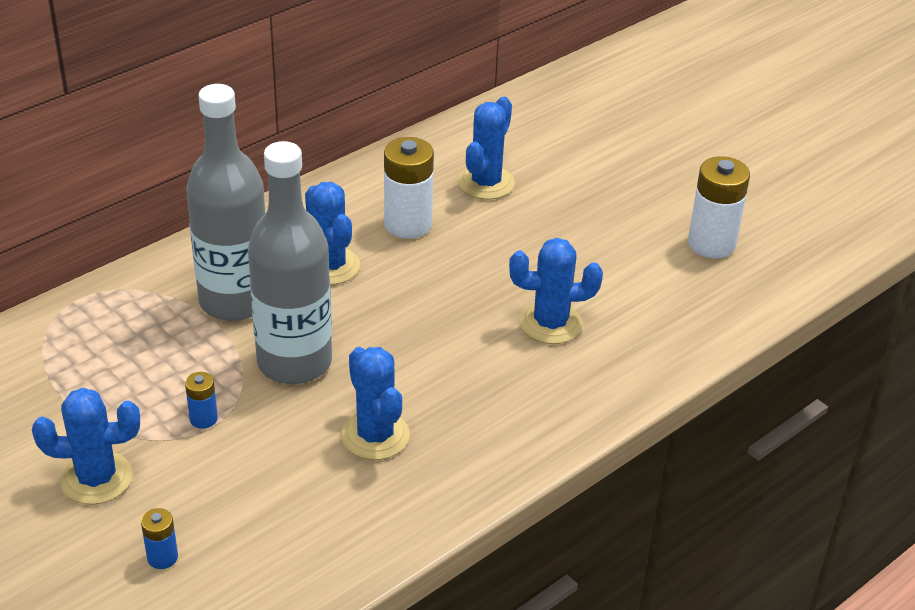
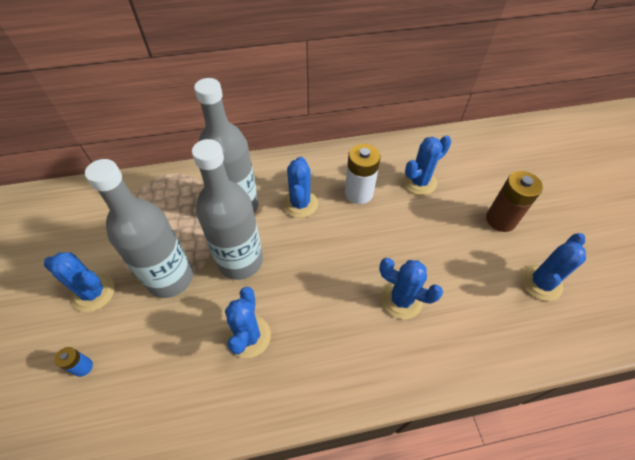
camera: 30 degrees right, 15 degrees up
blue battery [185,372,218,429] -> grey bottle [85,159,193,298]
white battery [688,156,750,259] -> blue cactus [521,233,586,301]
none -> brown battery [486,171,543,232]

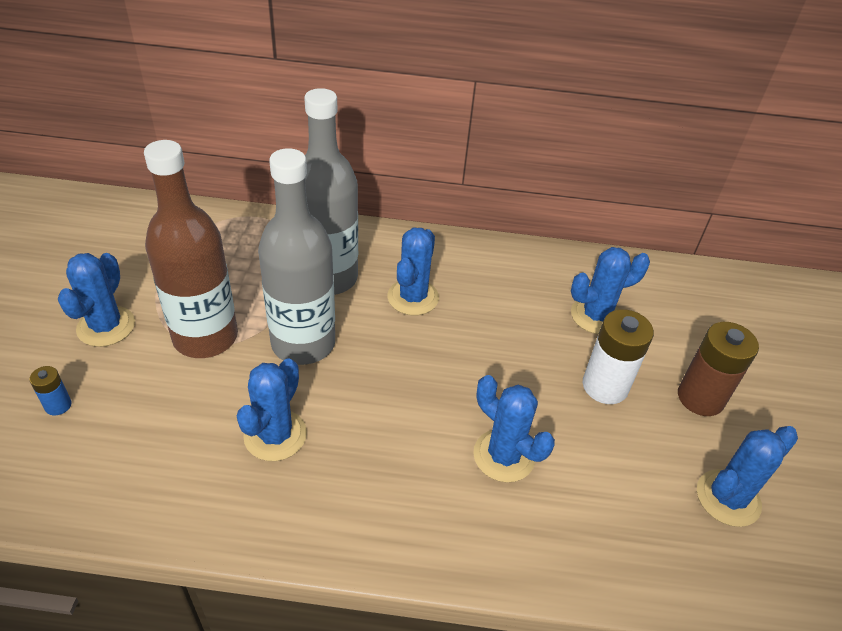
camera: 15 degrees right, 10 degrees down
blue cactus [44,252,115,312] -> blue cactus turned 60 degrees clockwise [58,253,135,347]
grey bottle [85,159,193,298] -> brown bottle [144,140,238,358]
white battery [345,144,381,204] -> white battery moved to [583,309,654,404]

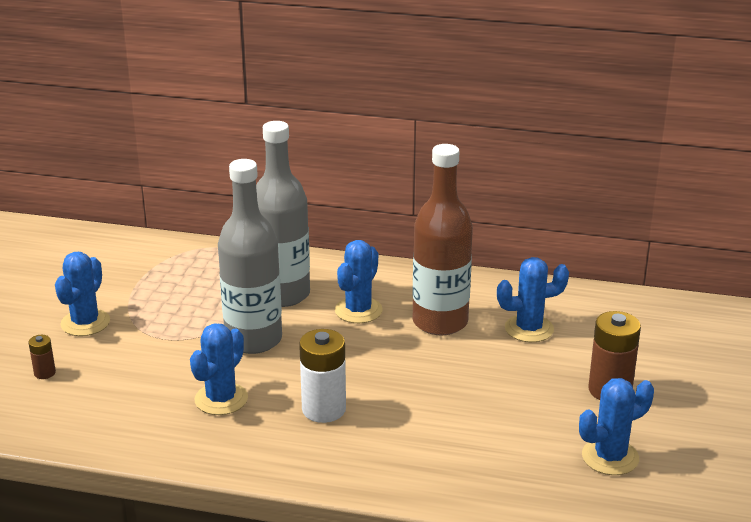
camera: 10 degrees right, 15 degrees down
blue battery [29,366,71,415] -> brown battery [29,335,56,379]
brown bottle [144,140,238,358] -> brown bottle moved to [412,144,473,335]
blue cactus [473,375,555,483] -> none
white battery [583,309,654,404] -> white battery moved to [299,329,346,423]

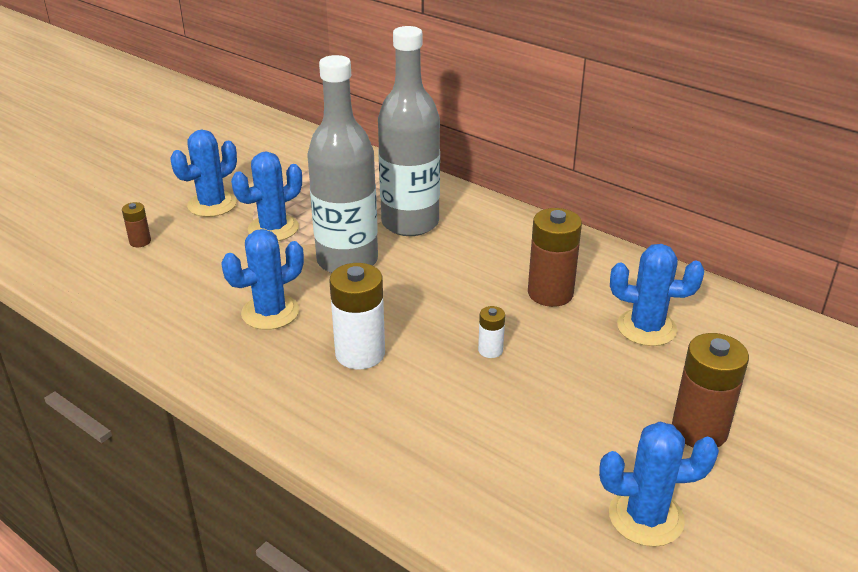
camera: 25 degrees right, 5 degrees up
blue cactus [335,240,383,323] -> blue cactus moved to [231,151,302,241]
brown bottle [412,144,473,335] -> brown battery [528,208,582,307]
none -> white battery [478,306,505,358]

